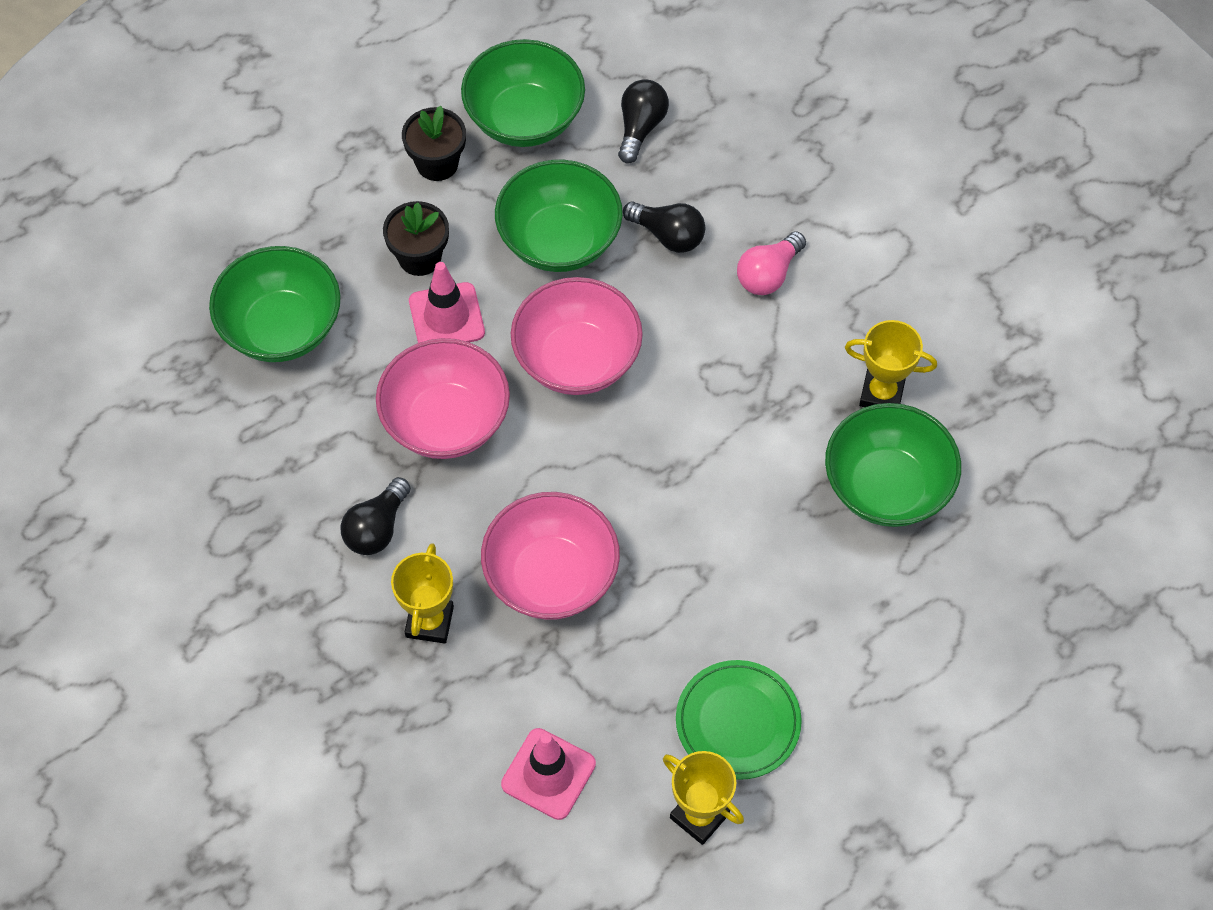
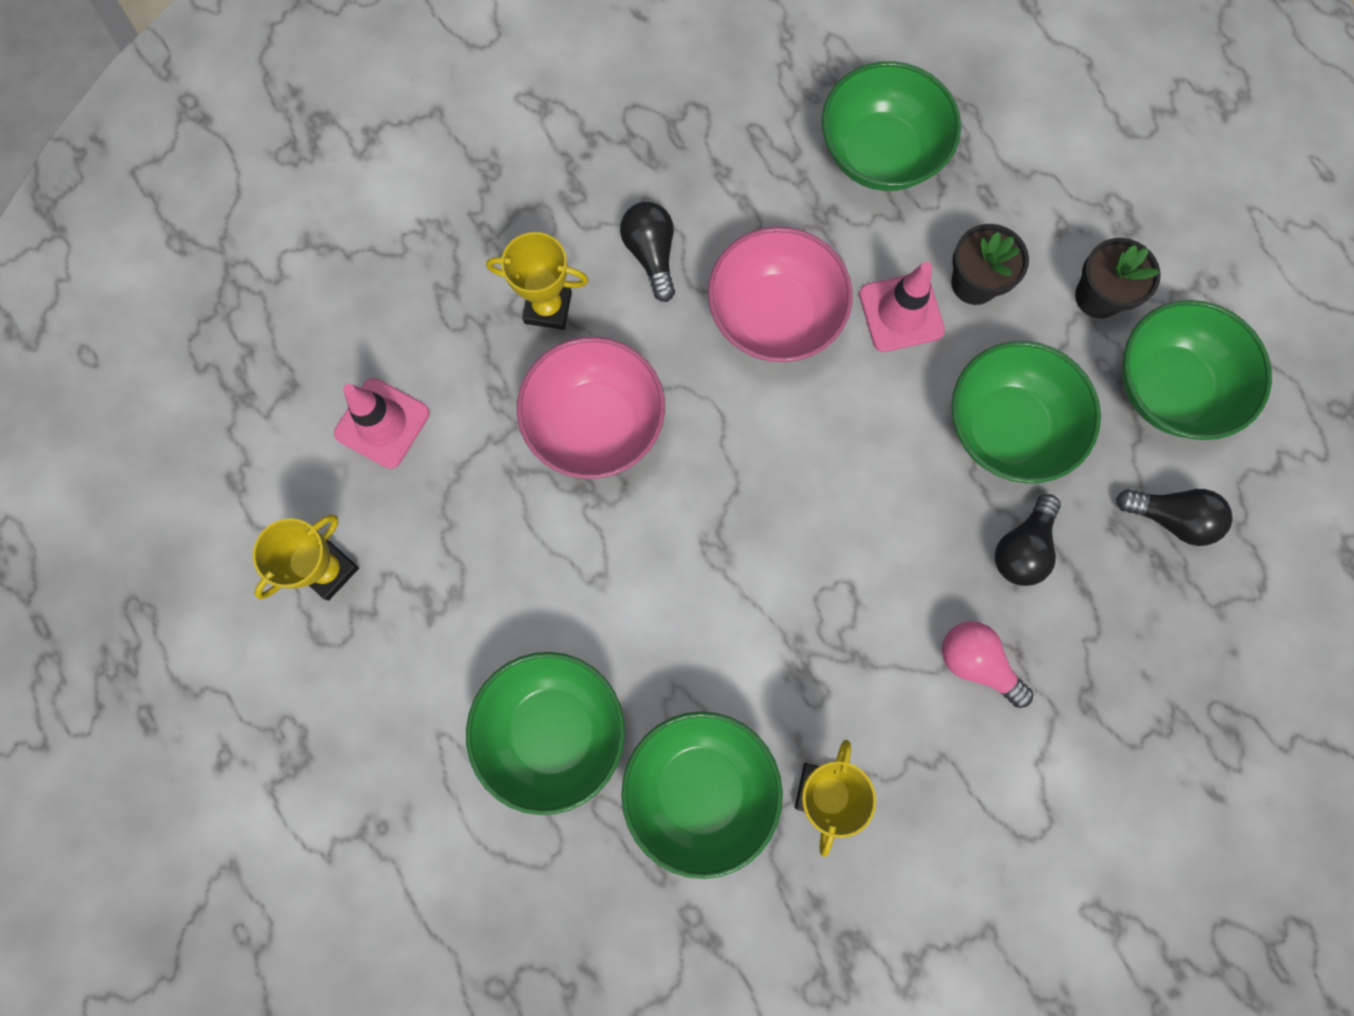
camera: 90 degrees right, 15 degrees up
black light bulb [340,477,411,555] -> black light bulb turned 45 degrees clockwise [620,202,675,302]
pink bowl [511,277,643,395] -> none
green plate [676,660,802,780] -> none
none -> green bowl [466,652,625,815]

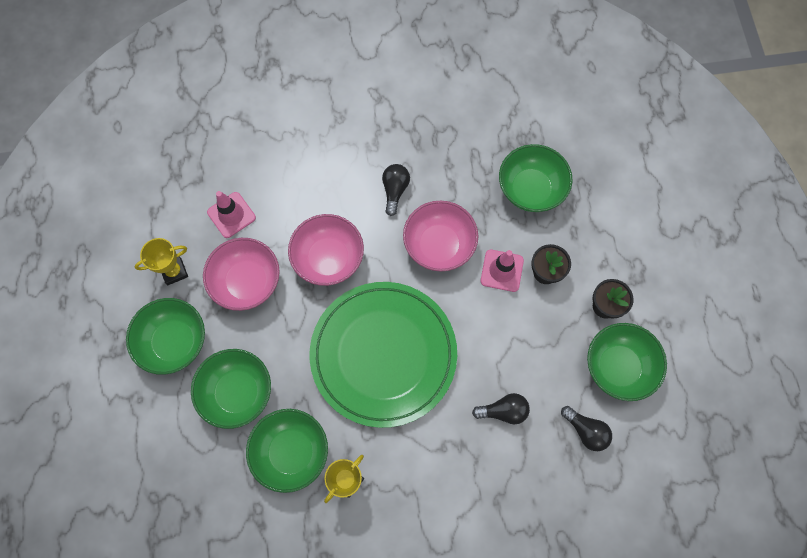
camera: 25 degrees right, 5 degrees down
yellow trophy [486,232,589,330] -> none
pink light bulb [942,621,1033,708] -> none
green bowl [952,341,1101,483] -> green bowl moved to [126,298,205,375]
black light bulb [995,494,1061,586] -> black light bulb turned 150 degrees counterclockwise [472,393,530,425]
none -> pink bowl [203,238,280,311]
none -> green plate [310,282,457,428]

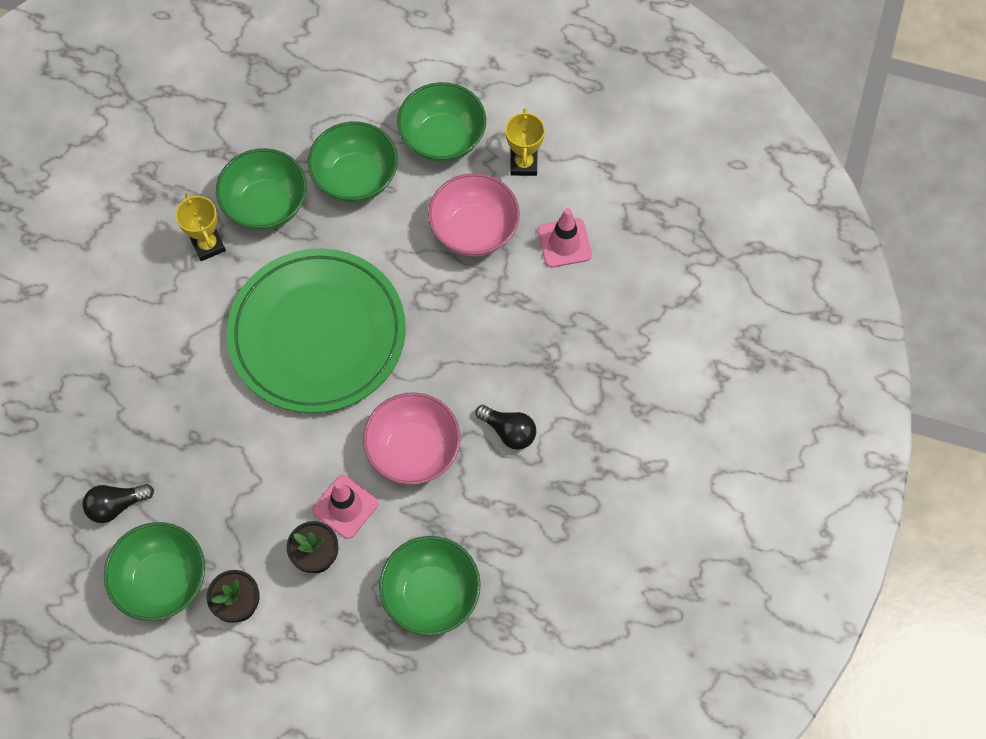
camera: 115 degrees right, 5 degrees down
pink bowl [288,214,364,286] -> none
black light bulb [472,393,530,425] -> none

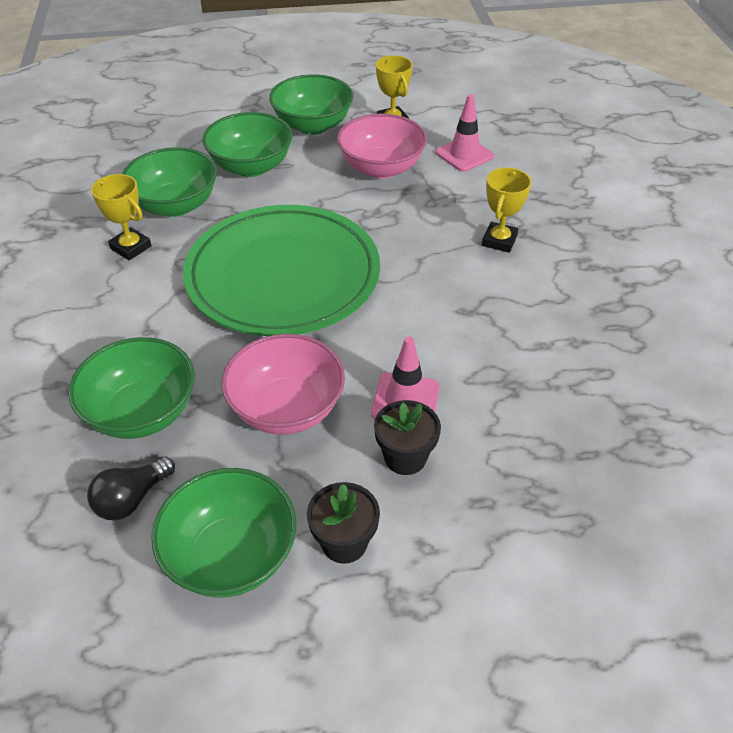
camera: 25 degrees left, 20 degrees down
pink bowl [363,392,461,485] -> pink bowl moved to [221,334,345,435]
green bowl [379,536,481,636] -> green bowl moved to [68,337,195,439]
black light bulb [475,405,536,450] -> none
none -> yellow trophy [482,168,532,253]

